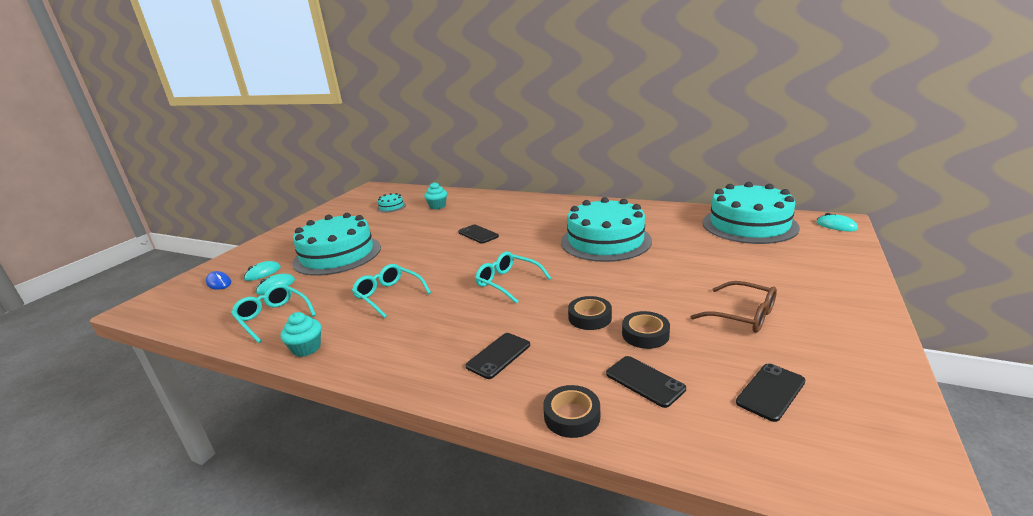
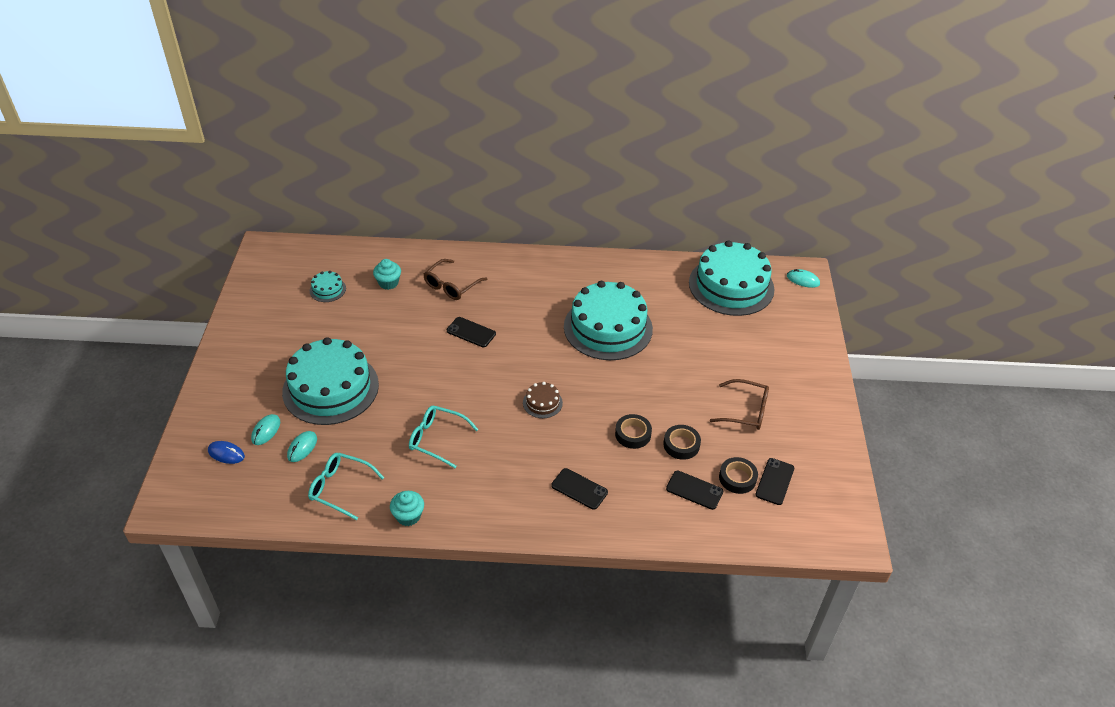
camera: 25 degrees left, 20 degrees up
black phone [465,333,530,379] -> black phone turned 75 degrees counterclockwise [551,468,608,510]
turquoise glasses [475,252,551,304] -> brown cake [523,382,563,418]
black tape [543,385,600,438] -> black tape moved to [719,457,758,494]
none -> brown glasses [424,259,487,300]

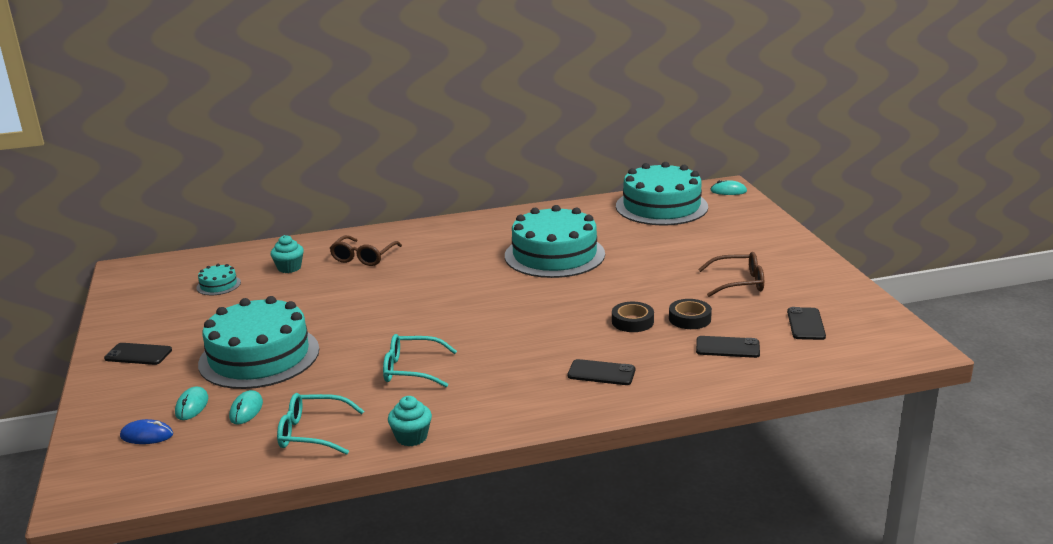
camera: 15 degrees left, 20 degrees down
black phone [447,317,496,347] -> black phone moved to [104,343,172,365]
brown cake [523,382,563,418] -> none
black tape [719,457,758,494] -> none

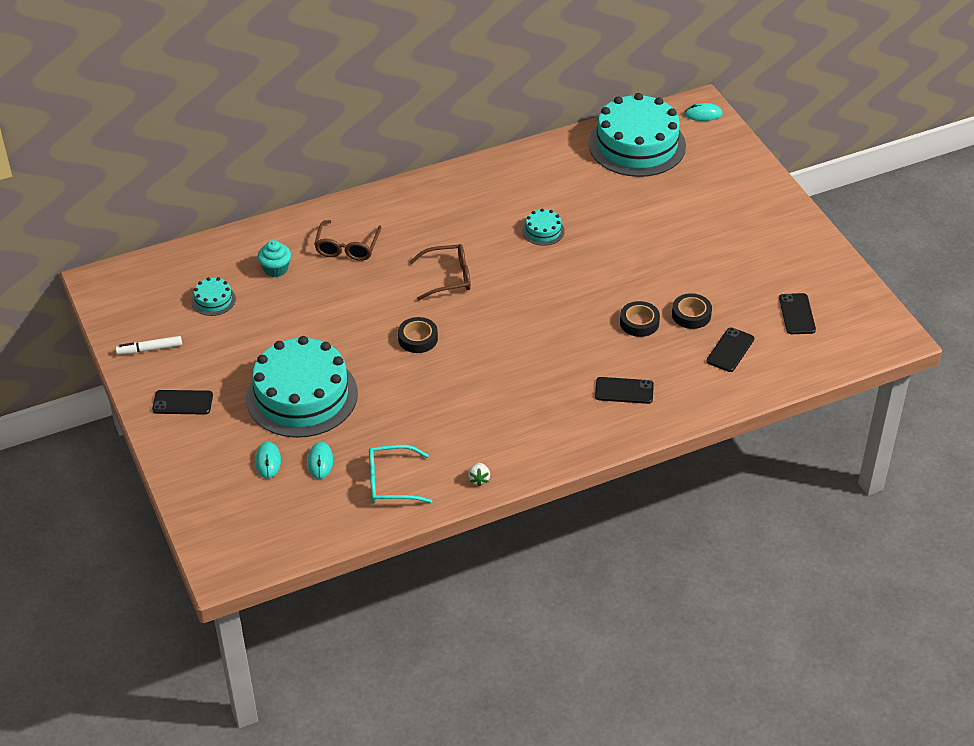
camera: 10 degrees left, 20 degrees up
blue mouse [120,419,173,444] -> none
turquoise glasses [383,334,457,387] -> none
turquoise cupcake [388,396,432,446] -> white strawberry [468,463,490,486]
turquoise cake [505,205,605,278] -> turquoise cake [522,208,565,246], size x0.42
black phone [696,336,760,358] -> black phone turned 60 degrees counterclockwise [707,327,754,372]
brown glasses [698,252,764,297] -> brown glasses moved to [410,244,471,301]
none -> white marker [116,336,182,355]
none -> black tape [398,317,438,353]

